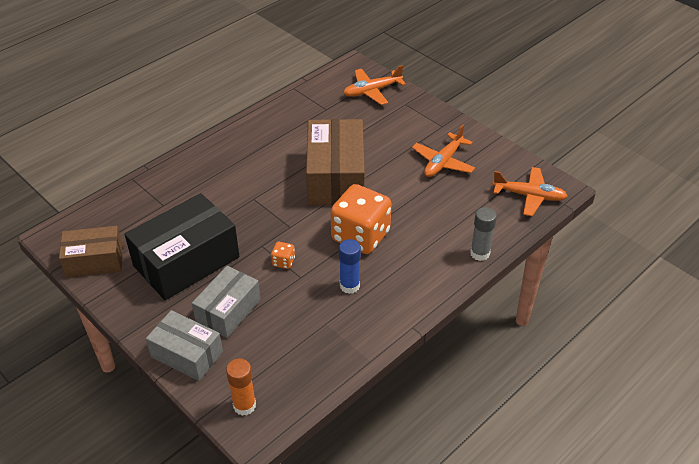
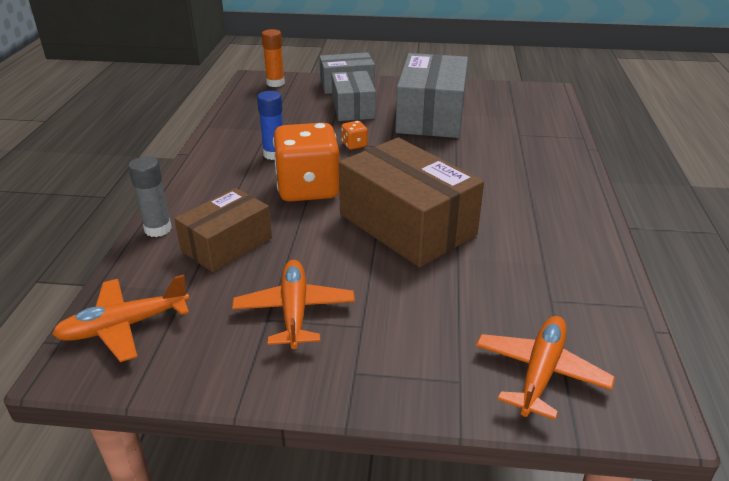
camera: 140 degrees right, 10 degrees down
brown box [59,226,123,278] -> brown box moved to [174,188,272,272]
black box [125,193,239,300] -> grey box [395,53,468,138]

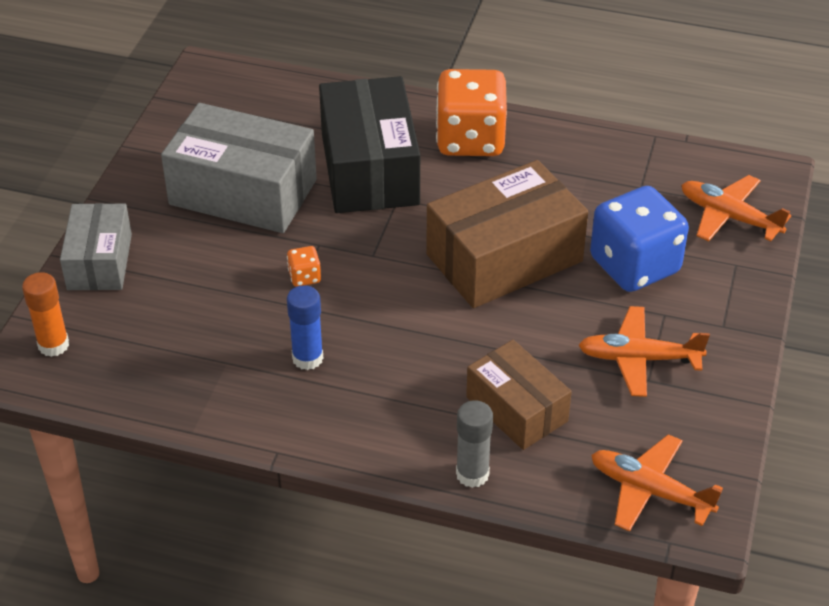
camera: 80 degrees left, 10 degrees up
orange plane [52,274,189,362] -> orange plane turned 135 degrees clockwise [591,434,723,532]
orange dice [273,123,339,202] -> orange dice moved to [436,69,507,156]
grey box [331,71,376,121] -> none
none -> black box [319,76,420,213]
none -> blue dice [590,186,689,292]

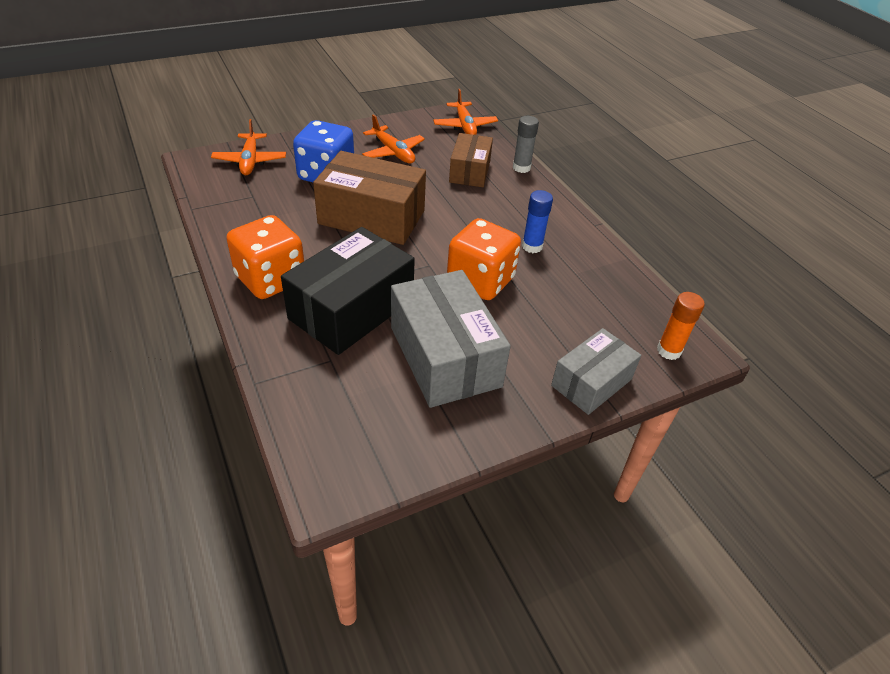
camera: 135 degrees left, 0 degrees up
orange dice [287,246,321,287] -> orange dice [447,218,521,300], size x2.48

